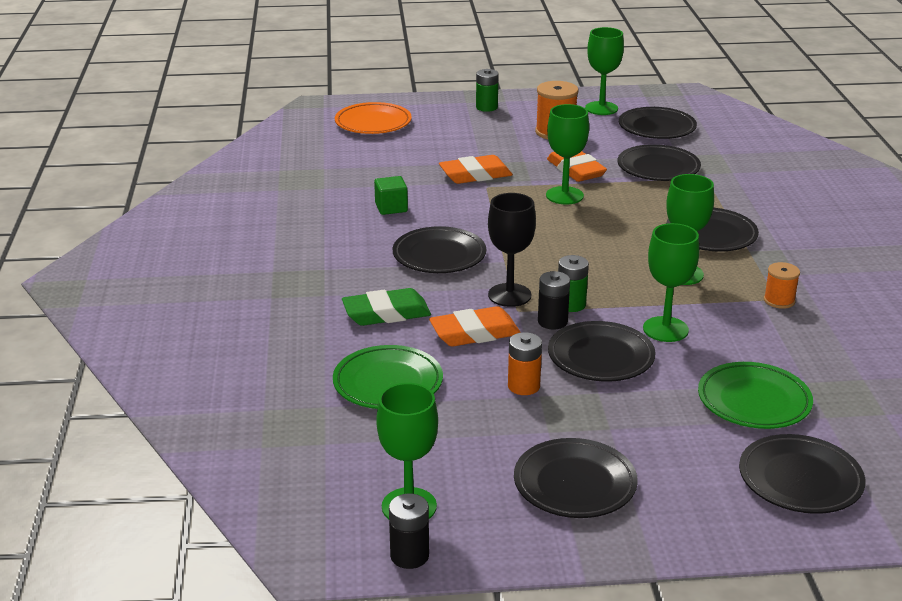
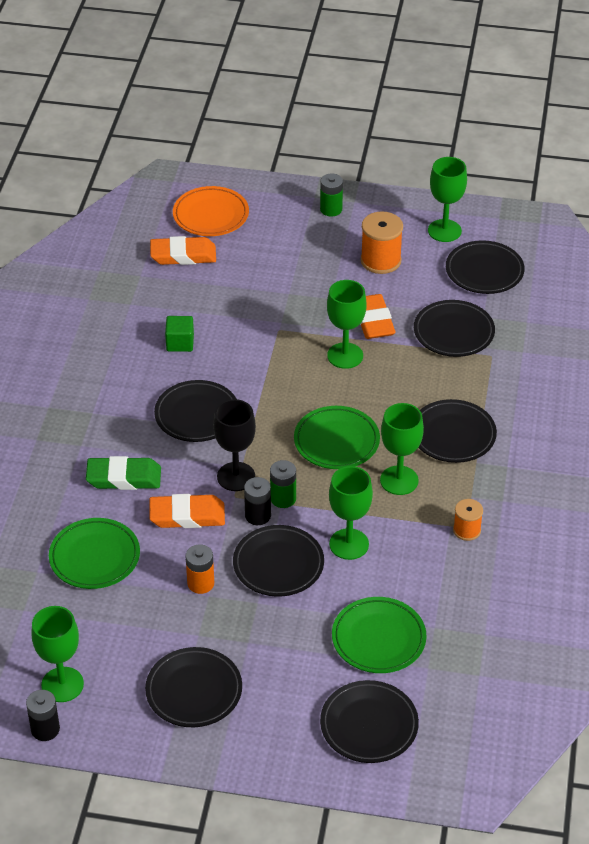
camera: 15 degrees right, 15 degrees up
orange eraser [439,155,513,184] -> orange eraser moved to [150,236,216,265]
none -> green plate [294,406,380,469]

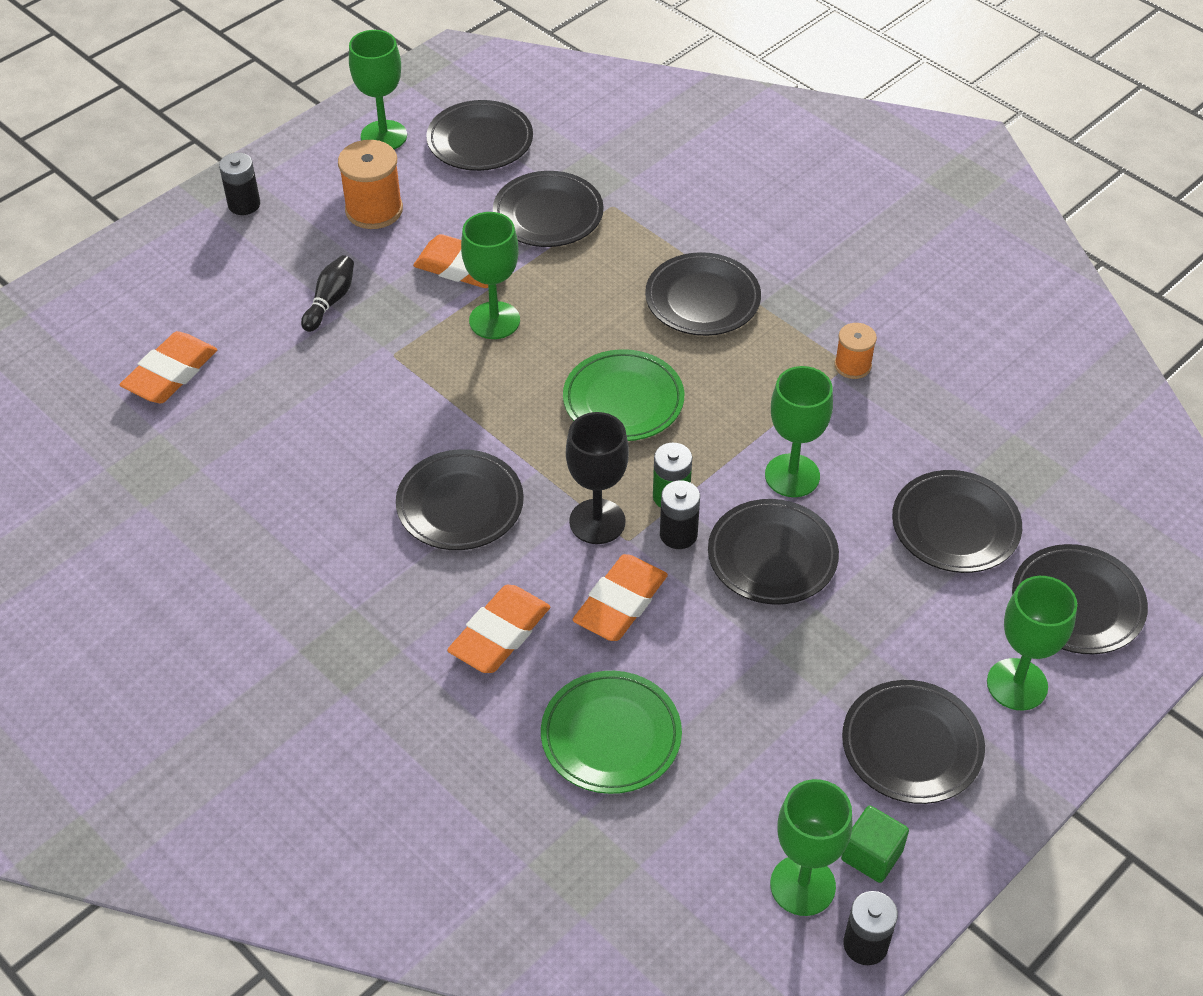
camera: 55 degrees left, 5 degrees up
green eraser [86,456,161,490] -> orange eraser [447,585,550,673]
green cube [165,316,194,352] -> green cube moved to [841,805,909,883]
orange plate [173,186,249,236] -> none
orange battery [186,544,214,594] -> none
green battery [320,173,343,216] -> black battery [219,153,260,215]
green plate [332,597,426,673] -> black plate [892,470,1022,573]
green goblet [380,403,424,495] -> green goblet moved to [987,576,1077,711]
none -> black bowling pin [301,255,354,332]

